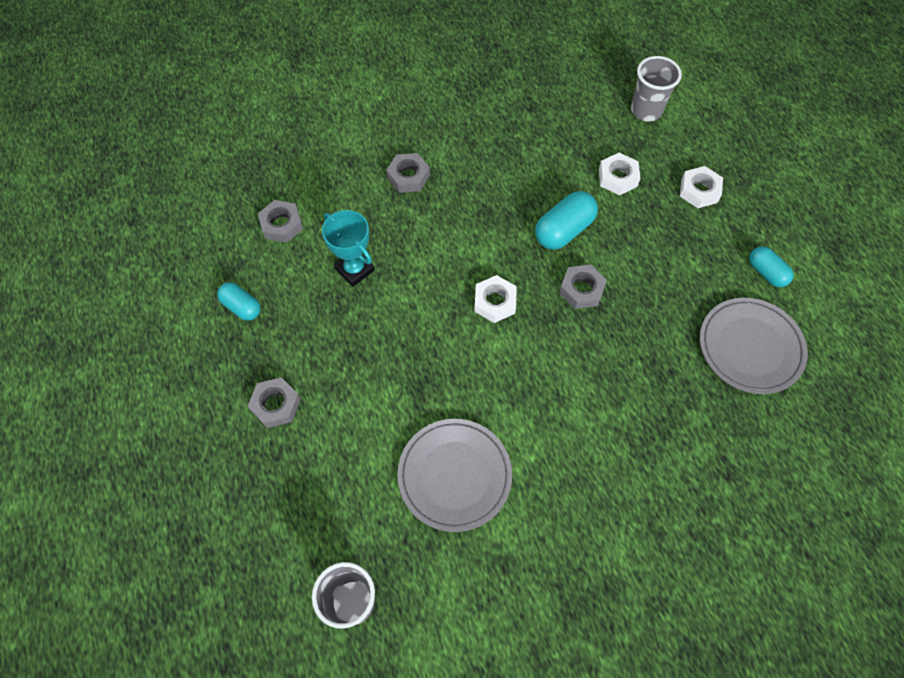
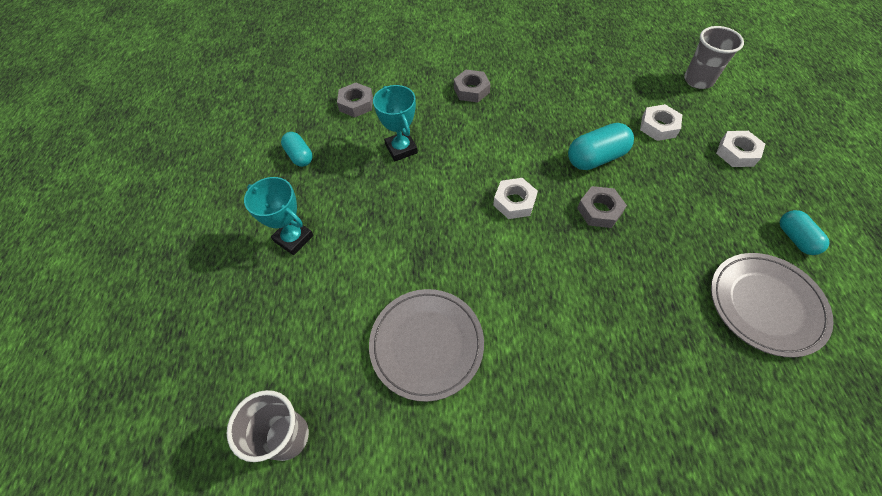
camera: 20 degrees right, 5 degrees down
grey nut [248,377,301,428] -> turquoise trophy [244,177,313,255]

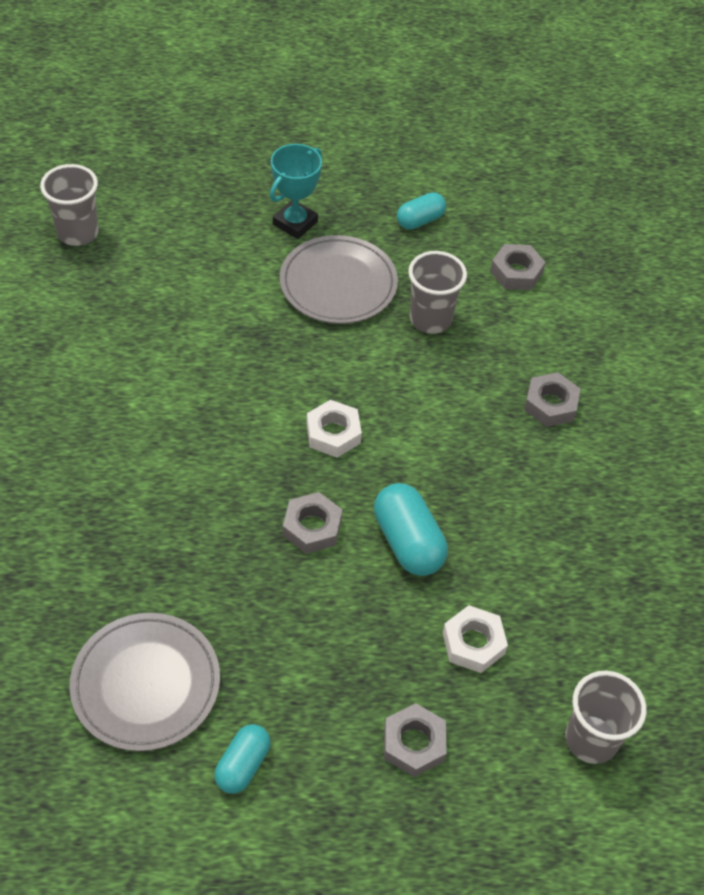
camera: 85 degrees right, 5 degrees down
grey plate [369,289,484,402] -> grey plate moved to [280,235,398,324]
turquoise trophy [373,85,418,161] -> grey cup [408,251,467,334]
white nut [716,131,765,167] -> grey nut [384,703,447,777]
turquoise capsule [780,210,829,255] -> turquoise capsule turned 45 degrees counterclockwise [214,724,271,794]

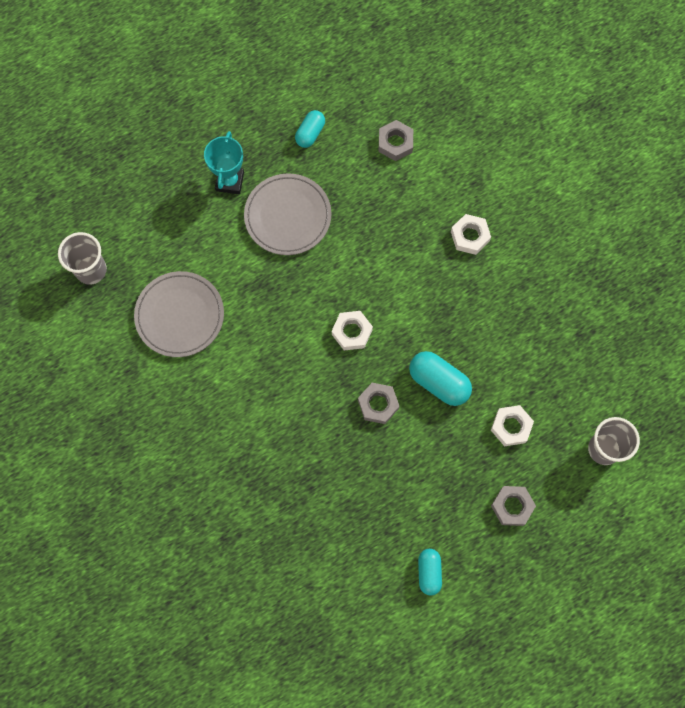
camera: 25 degrees left, 20 degrees up
grey plate [69,613,220,751] -> grey plate moved to [134,271,224,357]
grey cup [408,251,467,334] -> none
grey nut [524,372,581,427] -> white nut [451,214,491,255]

